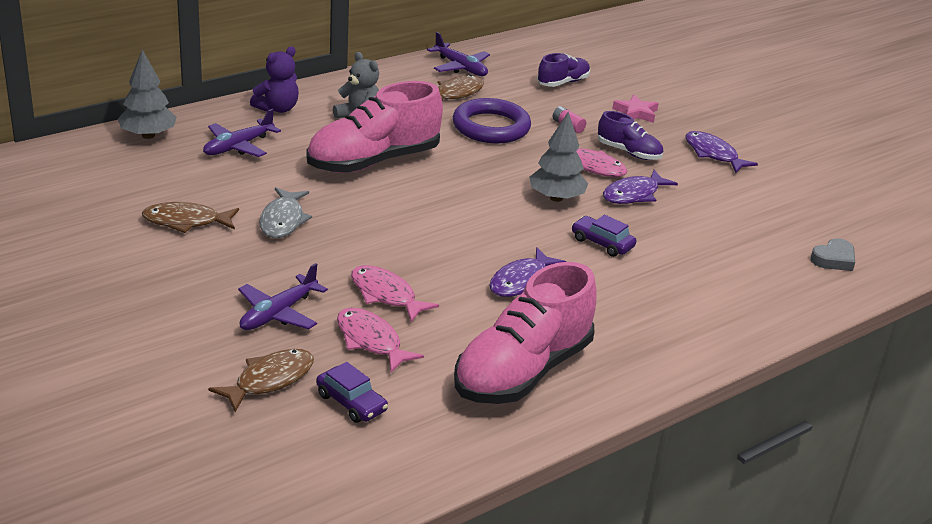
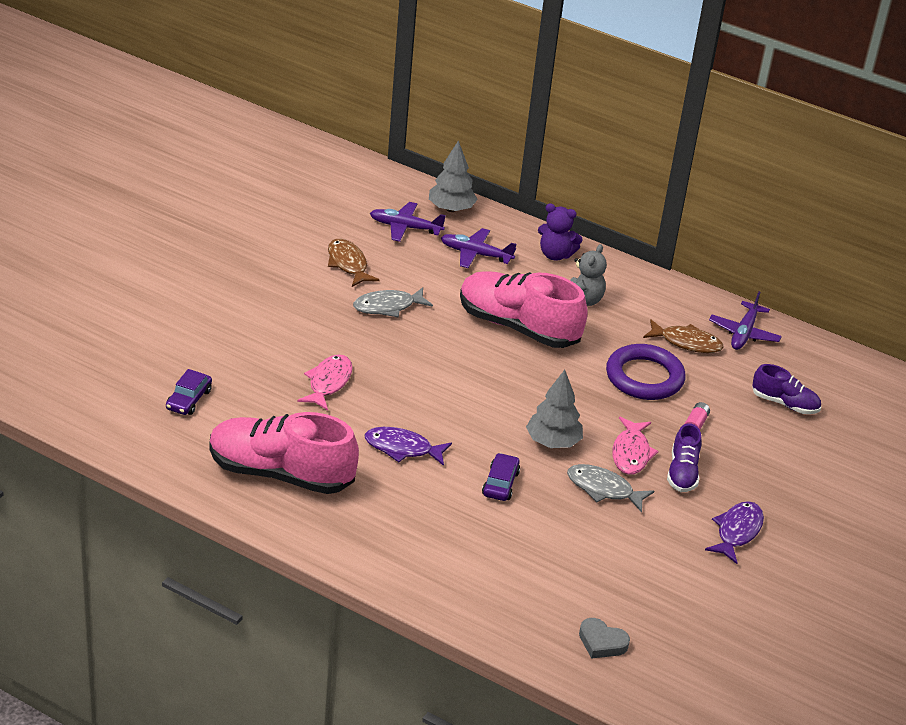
camera: 65 degrees right, 5 degrees up
brown fish [208,349,314,413] -> none
purple plane [238,263,328,330] -> purple plane moved to [370,202,446,242]
pink fish [337,308,424,373] -> none
purple fish [603,170,678,204] -> grey fish [567,464,654,513]
pink star [612,95,659,123] -> none

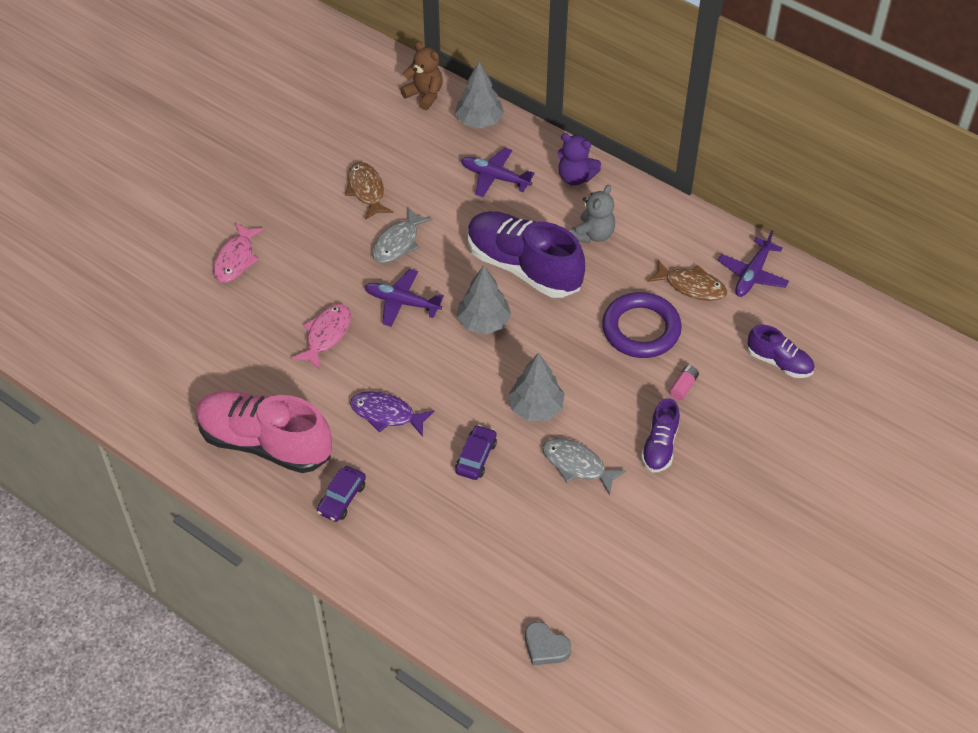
camera: 10 degrees right, 15 degrees up
purple car [166,369,212,415] -> purple car moved to [317,466,366,522]
grey fish [353,287,433,317] -> grey fish turned 45 degrees counterclockwise [372,208,432,263]
purple plane [370,202,446,242] -> purple plane moved to [364,269,444,327]
pink shoe [460,271,588,348] -> purple shoe [468,211,585,298]
pink fish [612,417,659,475] -> pink fish moved to [213,223,264,283]
purple fish [705,501,764,564] -> none
none -> brown teddy bear [400,42,443,110]
none -> grey tree [457,265,511,334]

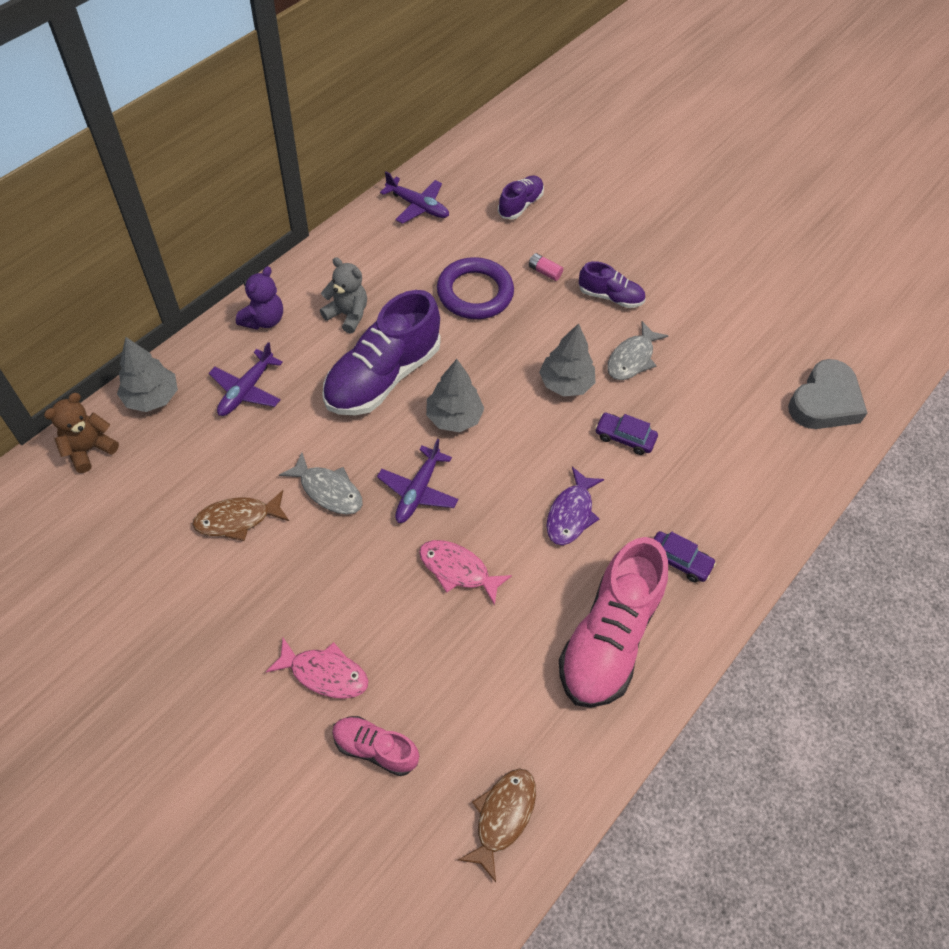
camera: 90 degrees left, 5 degrees up
grey heart [525,622,571,666] -> grey heart [788,359,867,429], size x1.84
brown fish [647,260,727,301] -> brown fish moved to [458,768,536,882]
none -> pink shoe [332,716,419,776]

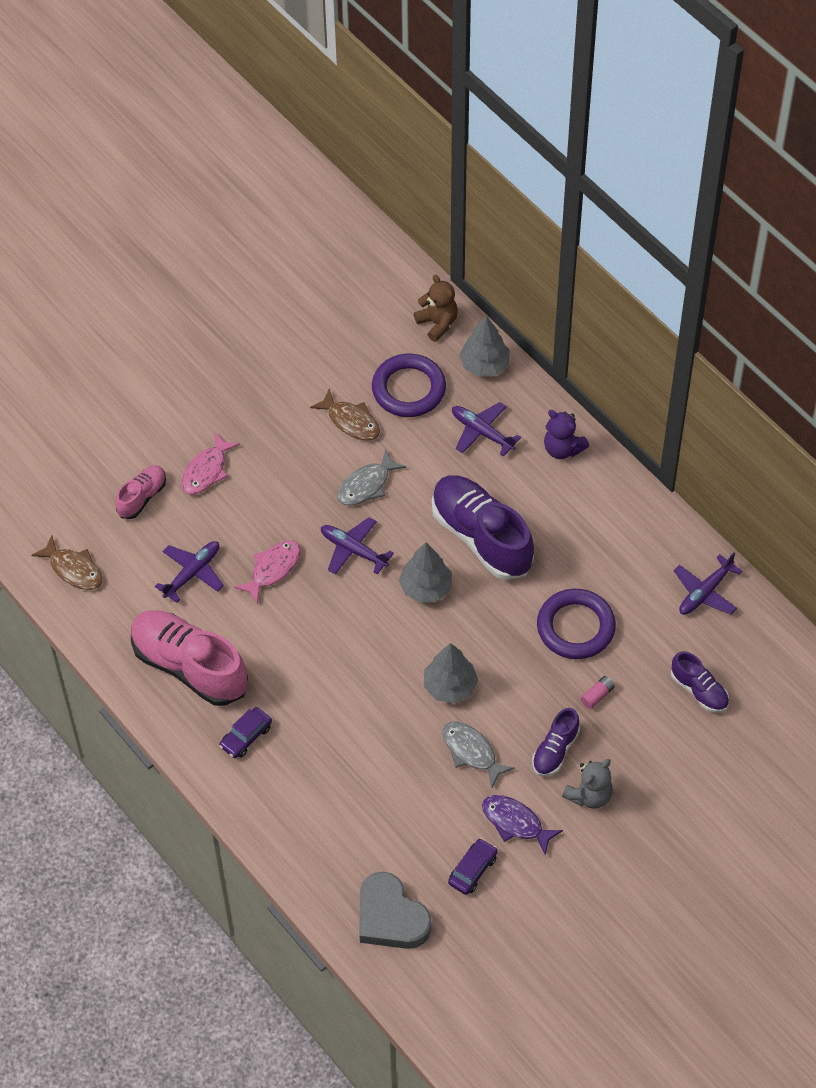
camera: 105 degrees right, 0 degrees up
brown fish [192,490,289,541] -> brown fish turned 135 degrees clockwise [310,389,380,441]
grey teddy bear [320,257,367,334] -> grey teddy bear moved to [562,759,613,809]
purple fish [546,467,604,545] -> purple fish moved to [482,795,563,855]
purple car [595,413,658,455] -> purple car moved to [448,838,497,895]
none -> purple plane [155,541,224,603]
none -> purple ring [372,354,446,417]

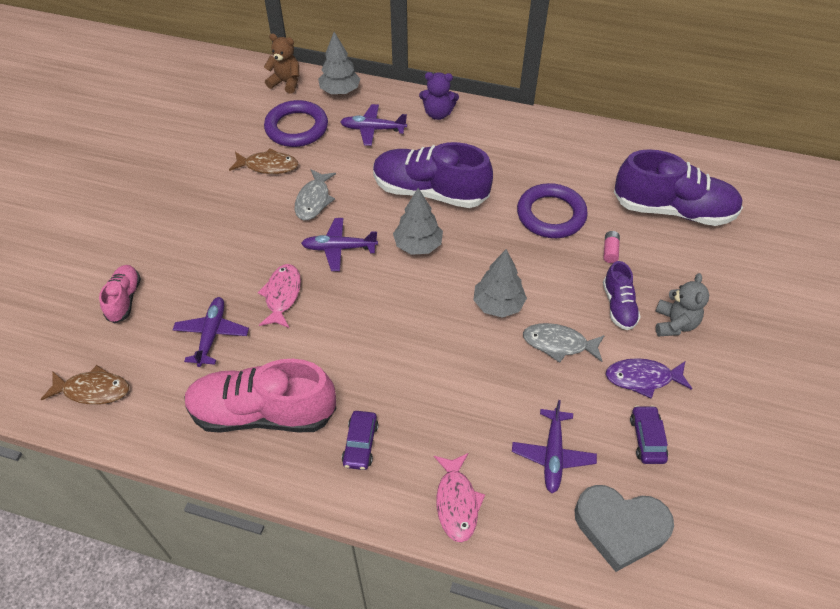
camera: 35 degrees left, 5 degrees down
pink fish [181,433,240,495] -> pink fish moved to [434,453,485,543]
purple shoe [671,651,729,713] -> purple shoe [614,149,743,226], size x1.97
purple plane [674,553,743,615] -> purple plane moved to [512,400,597,493]

